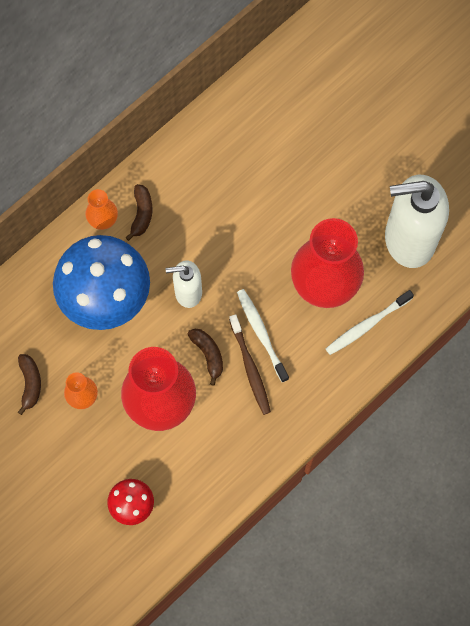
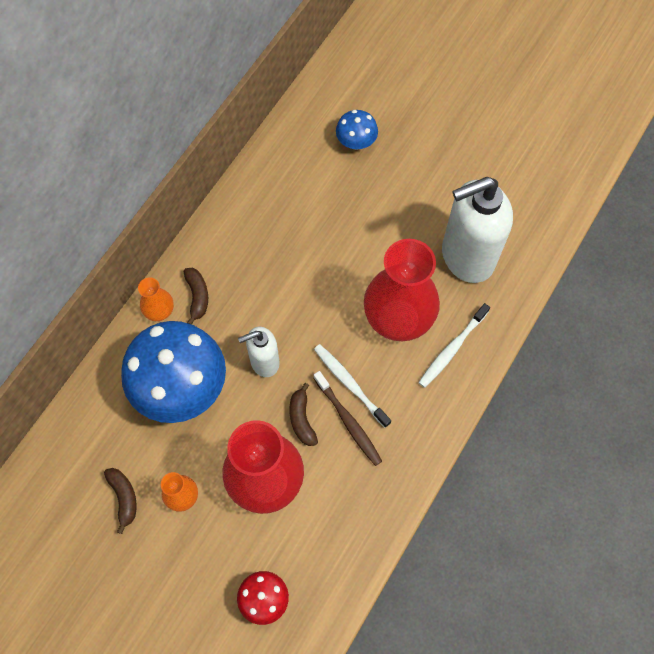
camera: 15 degrees left, 5 degrees down
brown banana [187,329,223,386] -> brown banana turned 150 degrees counterclockwise [289,383,318,446]
none -> blue mushroom [336,110,378,150]

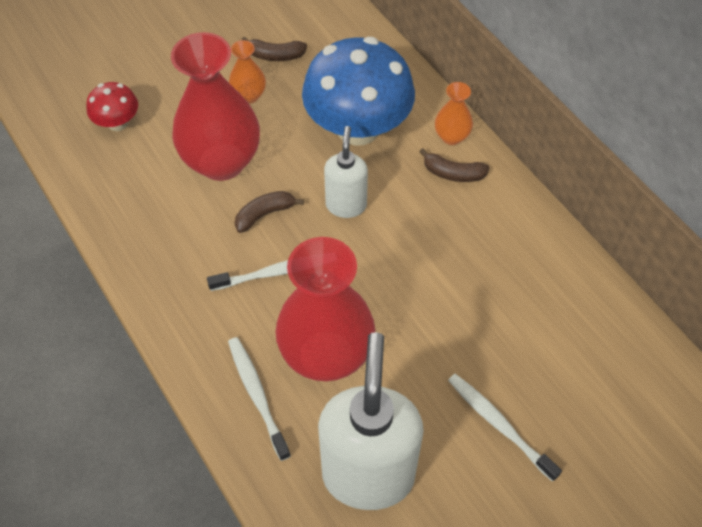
camera: 115 degrees right, 10 degrees down
brown banana [289,383,318,446] -> brown banana turned 45 degrees counterclockwise [235,191,304,233]
brown toothbrush [314,371,382,466] -> none
blue mushroom [336,110,378,150] -> none
none -> white toothbrush [448,374,562,482]

